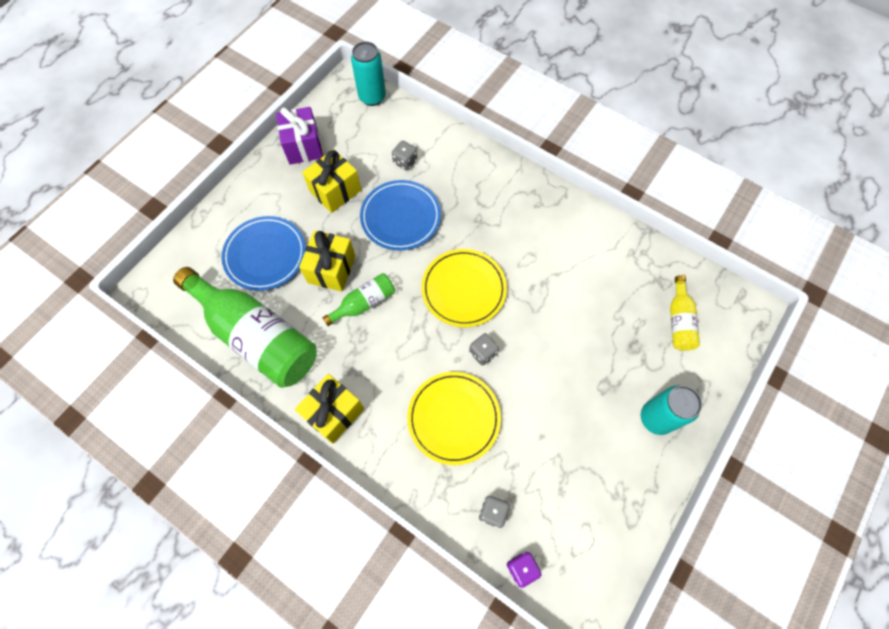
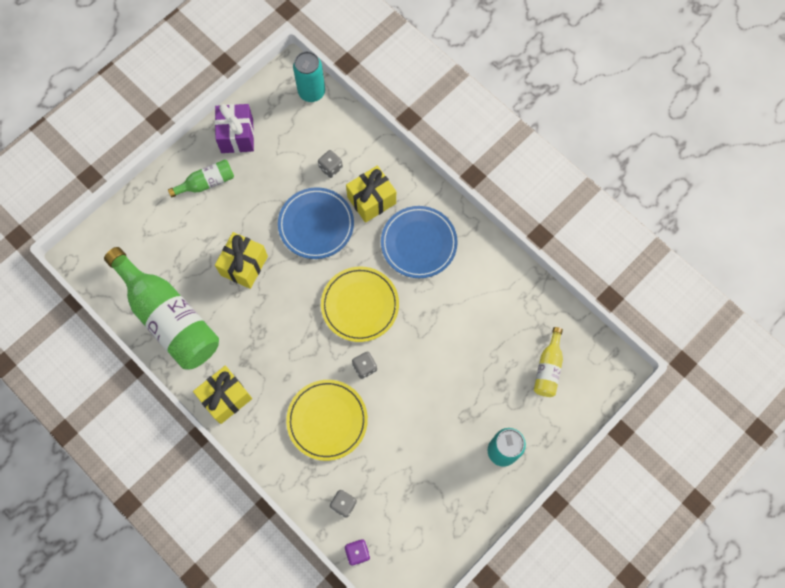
camera: 10 degrees right, 5 degrees up
blue plate [222,216,306,291] -> blue plate moved to [381,206,458,278]
yellow gift [302,149,361,213] -> yellow gift moved to [346,165,396,223]
green bottle [322,273,395,326] -> green bottle moved to [168,159,234,198]

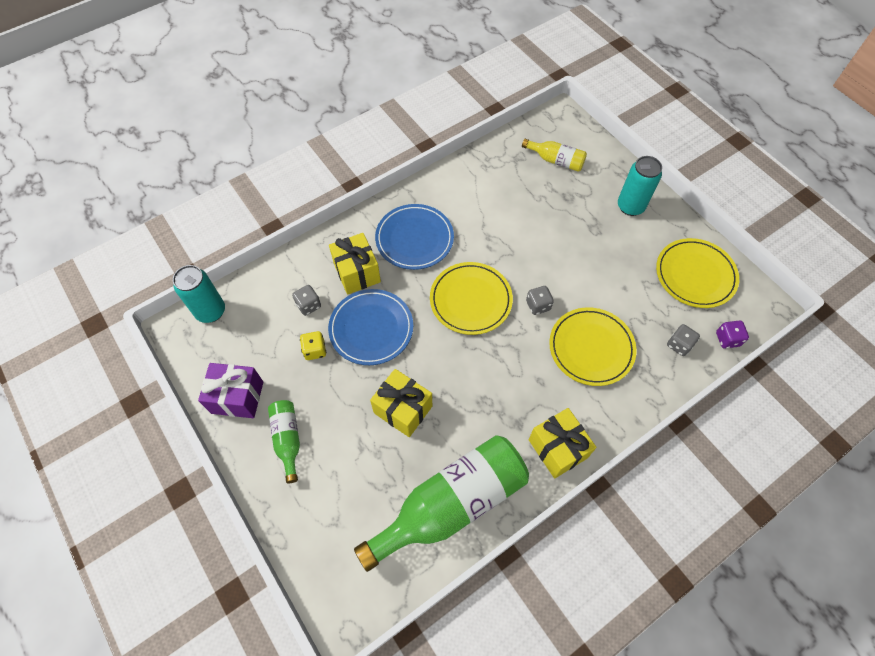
camera: 80 degrees left, 10 degrees down
none -> yellow dice [300,331,326,360]
none -> yellow plate [656,238,739,308]

